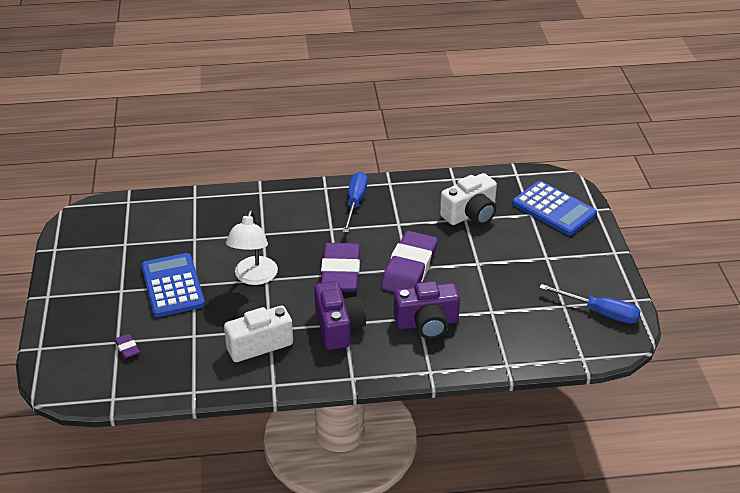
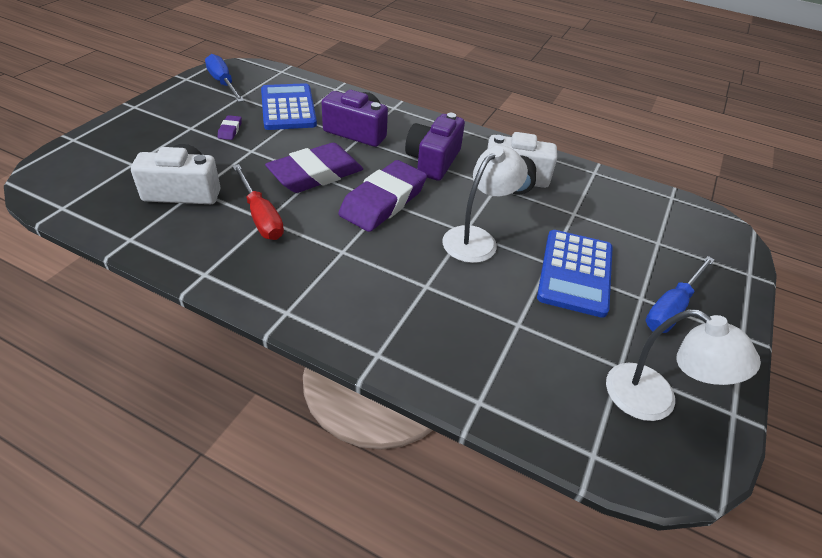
camera: 150 degrees left, 5 degrees up
purple eraser [114,334,140,358] -> purple eraser moved to [218,115,242,140]
blue screwdriver [343,172,368,233] -> blue screwdriver moved to [645,256,715,333]
blue calculator [512,181,597,236] -> blue calculator moved to [261,83,317,130]
none -> red screwdriver [232,164,284,240]
none -> white lamp [606,309,761,421]

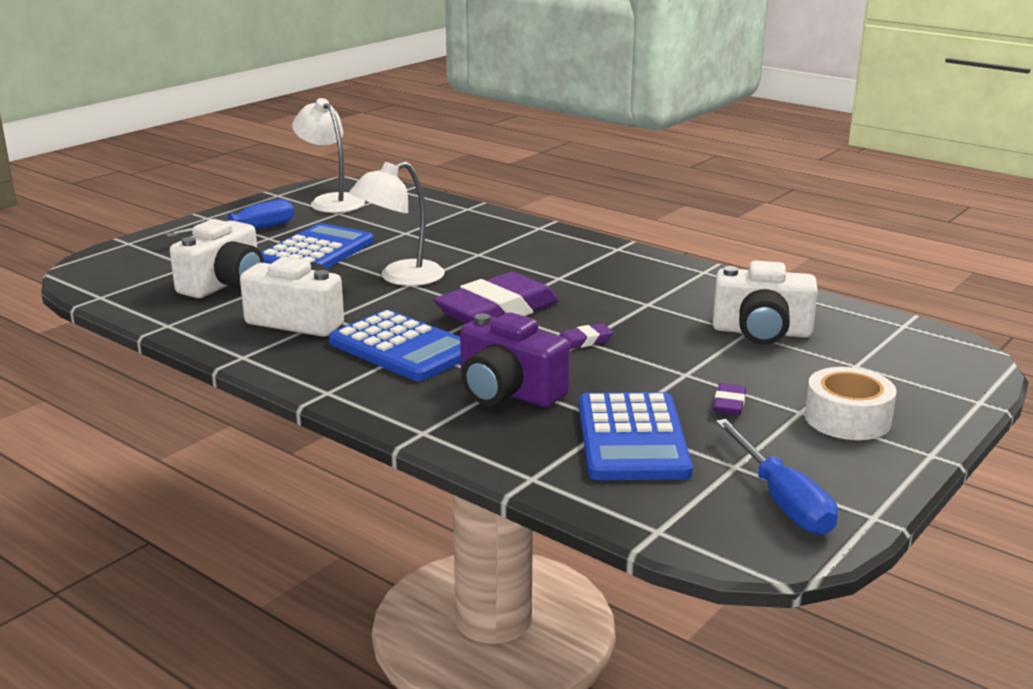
camera: 165 degrees left, 20 degrees down
red screwdriver [232,164,284,240] -> none
purple eraser [265,143,363,193] -> purple eraser [559,323,613,349], size x0.41
purple camera [405,113,465,181] -> blue calculator [329,310,461,381]
none -> white camera [170,219,264,298]
none -> white tape [805,367,896,440]

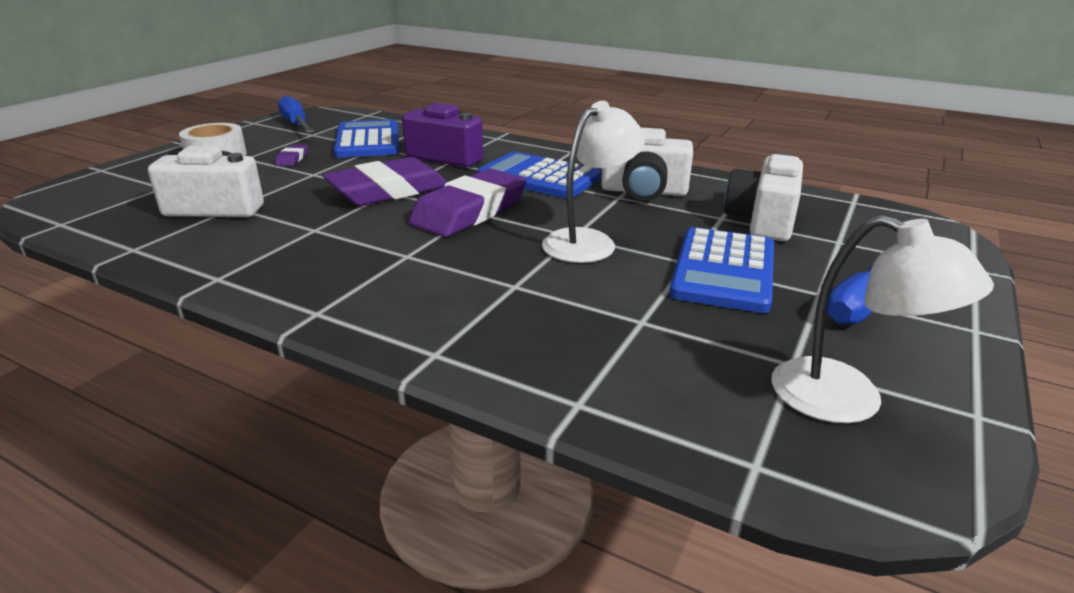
camera: 170 degrees right, 5 degrees up
purple eraser [559,323,613,349] -> purple eraser [323,157,447,206], size x2.42

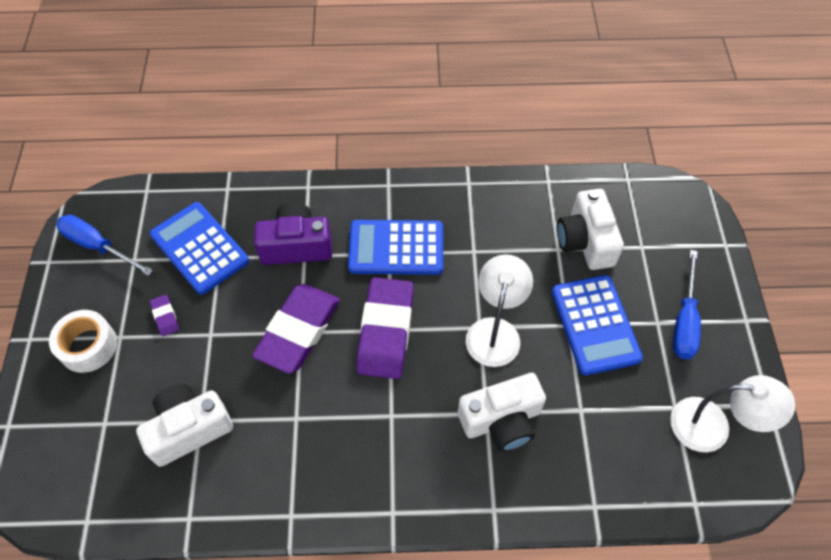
camera: 30 degrees left, 30 degrees up
white camera [601,128,693,201] -> white camera moved to [458,373,546,452]

